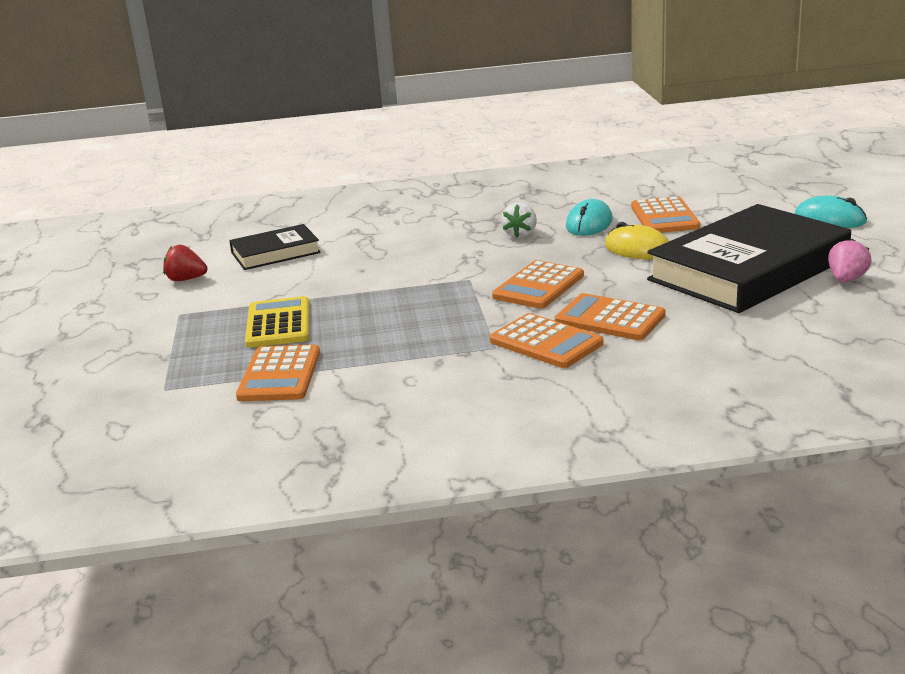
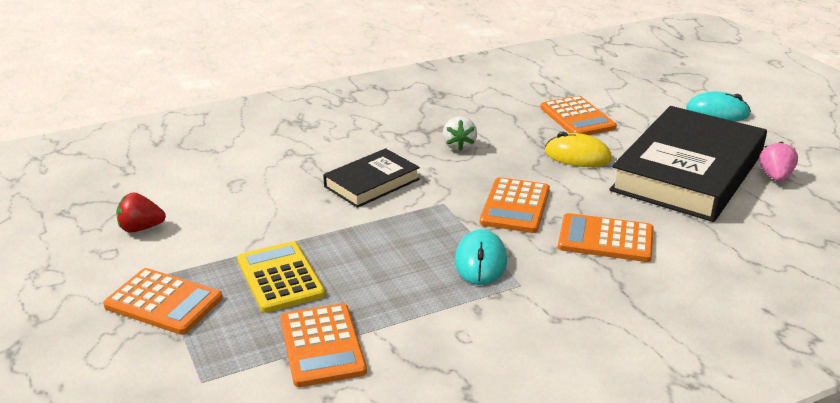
camera: 20 degrees left, 5 degrees up
black book [229,224,321,270] -> black book moved to [323,148,420,208]
orange calculator [489,313,604,368] -> orange calculator moved to [103,268,223,335]
turquoise mouse [566,199,613,236] -> turquoise mouse moved to [455,229,507,285]

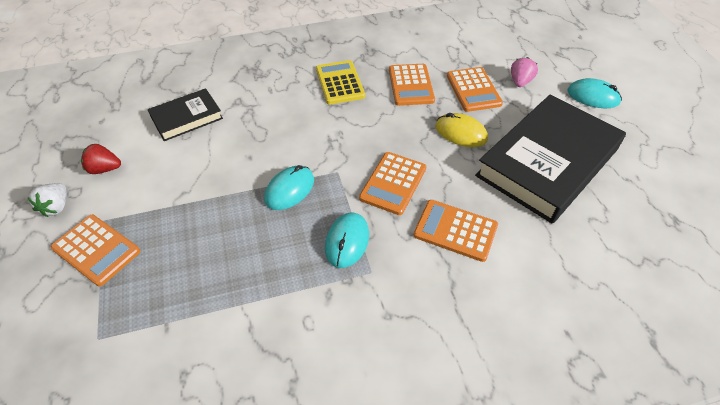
camera: 10 degrees right, 20 degrees up
yellow calculator [237,241,325,313] -> yellow calculator moved to [316,60,365,104]
orange calculator [280,304,367,387] -> orange calculator moved to [389,64,435,106]
black book [323,148,420,208] -> black book moved to [148,88,223,141]
white strawberry [443,116,477,151] -> white strawberry moved to [27,183,67,217]
pink strawberry [759,142,798,182] -> pink strawberry moved to [511,57,538,87]
none -> turquoise mouse [264,165,314,210]

